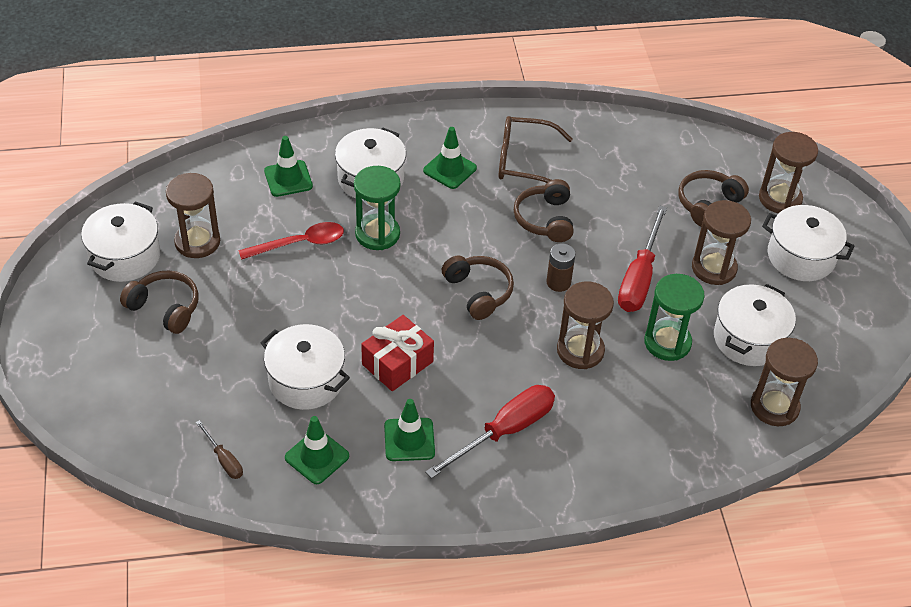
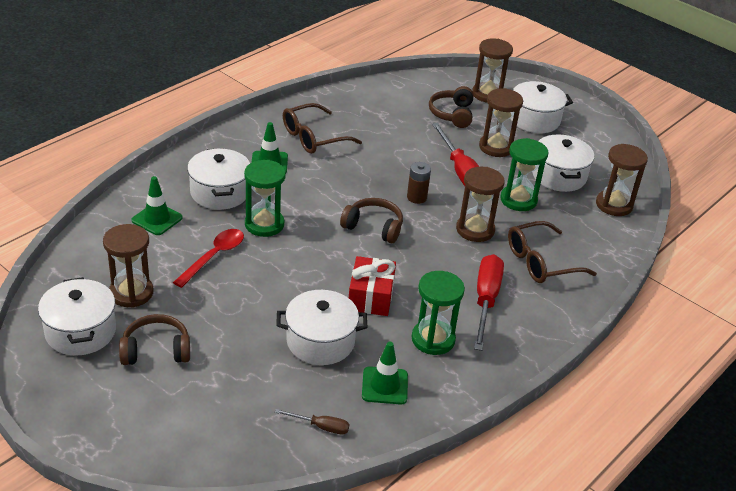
camera: 40 degrees left, 10 degrees down
green traffic cone [384,399,435,461] -> green hourglass [411,271,465,355]
brown headphones [514,179,574,242] -> none
none -> brown glasses [508,221,597,283]

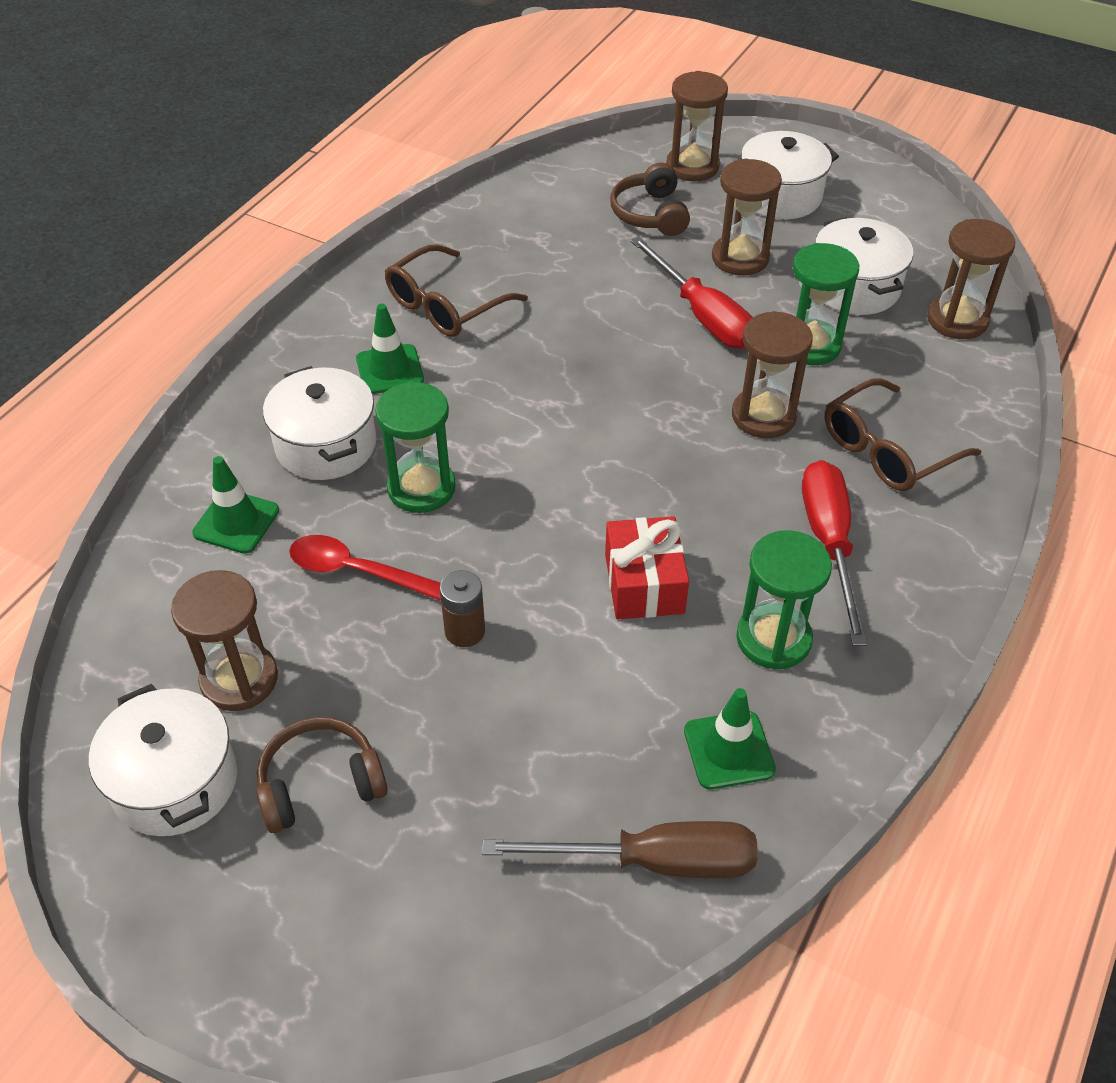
camera: 10 degrees left, 10 degrees up
red spoon [173,229,244,288] -> red spoon turned 90 degrees counterclockwise [289,535,441,601]
brown screwdriver [275,409,349,434] -> brown screwdriver [482,821,758,878], size x2.01
white pot [276,290,368,365] -> none
brown headphones [340,198,403,243] -> none
brown battery [407,162,431,204] -> brown battery moved to [440,570,485,647]

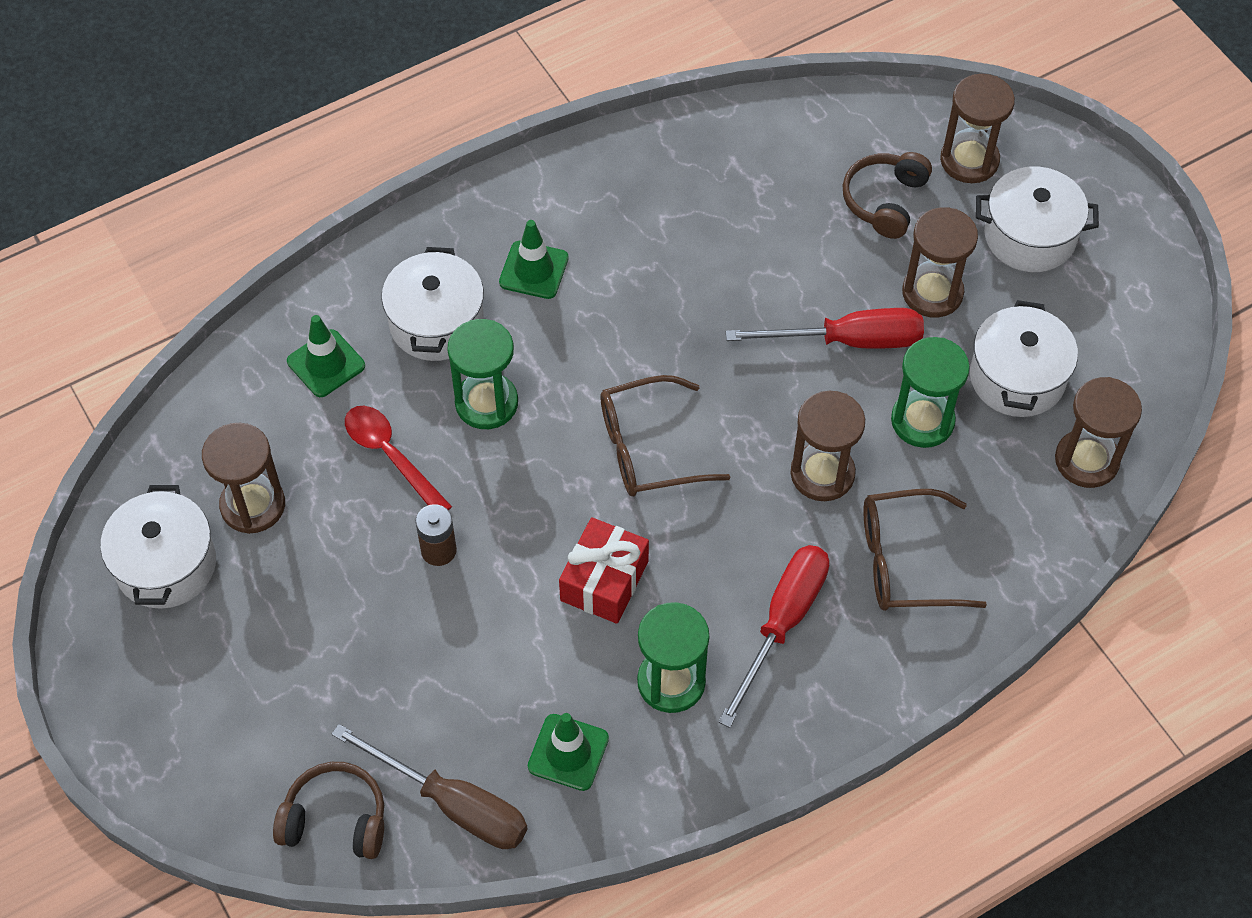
camera: 30 degrees right, 10 degrees up
brown headphones [256,717,388,833] -> brown headphones moved to [273,762,384,859]
brown glasses [385,244,528,337] -> brown glasses moved to [600,375,730,496]
red screwdriver [630,236,753,348] -> red screwdriver turned 90 degrees counterclockwise [726,308,924,349]

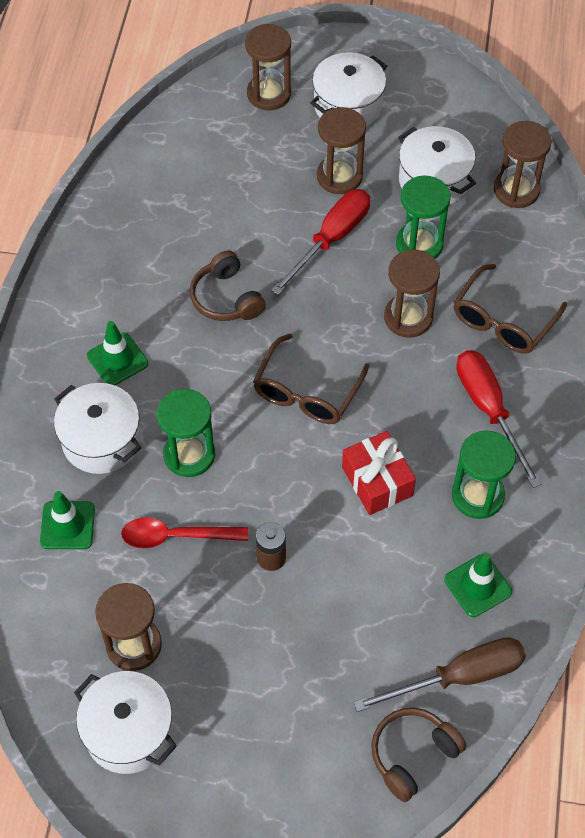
camera: 50 degrees left, 0 degrees up
brown headphones [842,152,932,239] -> brown headphones moved to [190,250,266,321]

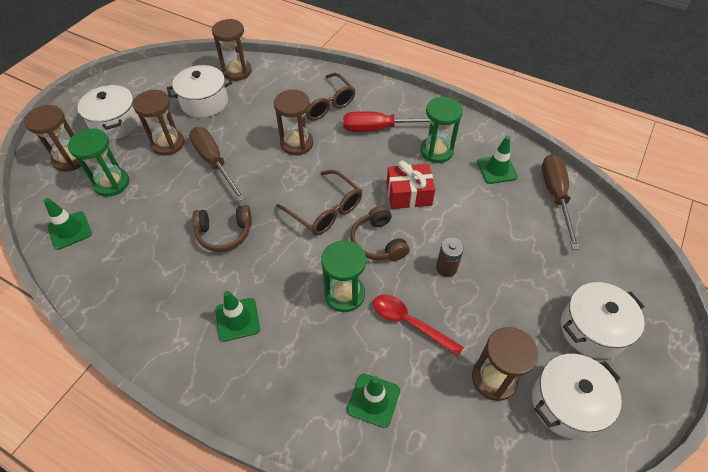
camera: 70 degrees left, 5 degrees down
white pot [54,383,141,474] -> white pot moved to [561,282,645,359]
red spoon [121,517,248,549] -> red spoon turned 105 degrees clockwise [373,295,464,357]
red screwdriver [271,189,370,295] -> brown screwdriver [189,127,245,201]
brown headphones [371,708,467,802] -> brown headphones moved to [350,205,410,261]
green hourglass [396,176,451,258] -> green hourglass moved to [68,129,129,197]
none -> green traffic cone [44,198,92,250]

